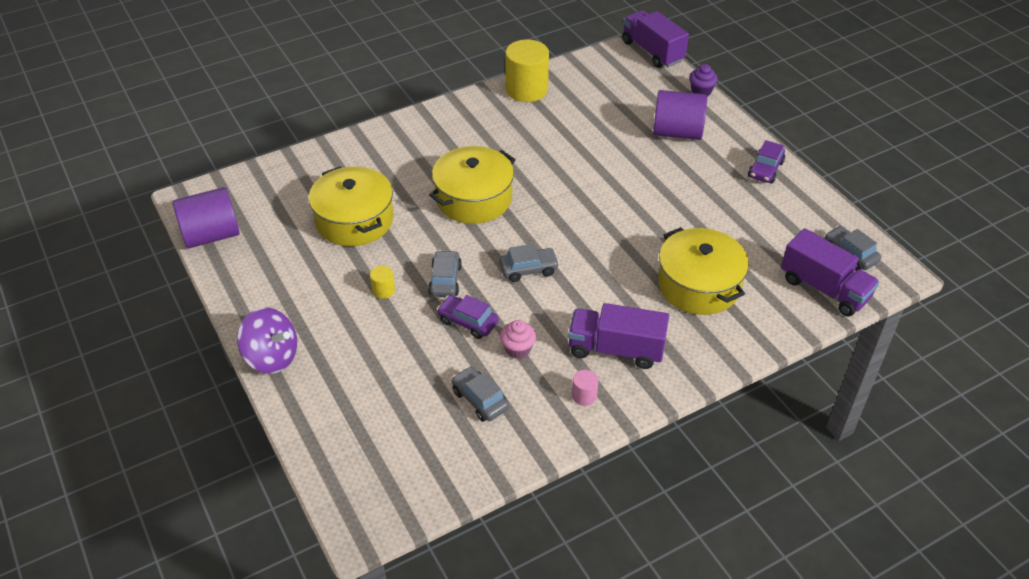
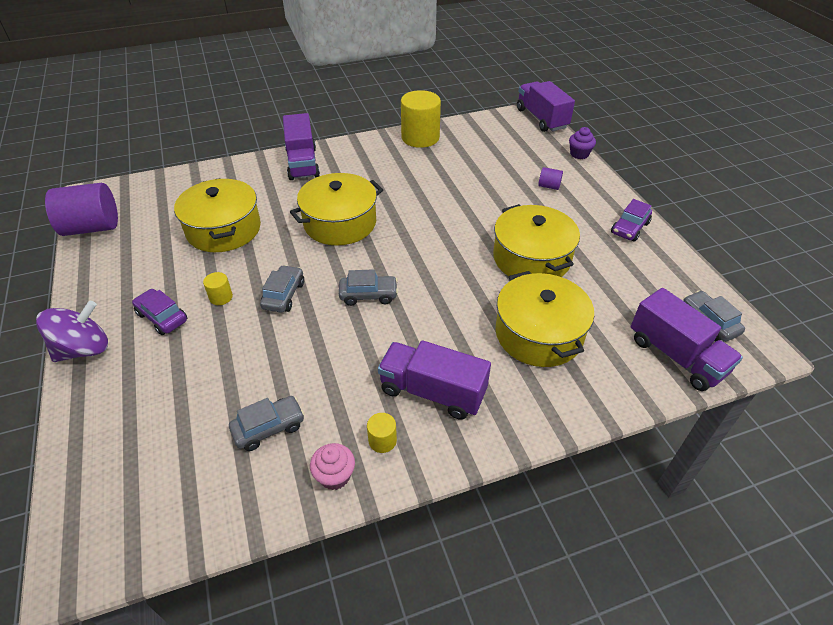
camera: 10 degrees right, 0 degrees up
purple spinning top [237,307,297,374] -> purple spinning top turned 75 degrees counterclockwise [36,301,108,362]
purple car [437,295,499,339] -> purple car moved to [132,289,187,335]
grey car [451,366,509,422] -> grey car turned 90 degrees clockwise [229,396,305,451]
pink cupcake [500,320,536,359] -> pink cupcake moved to [310,443,355,490]
pink cylinder [572,370,598,406] -> yellow cylinder [367,413,397,453]
purple cylinder [653,90,707,140] -> purple cylinder [538,167,563,190], size x0.44
none -> purple truck [283,113,320,180]
none -> yellow pot [493,204,580,277]

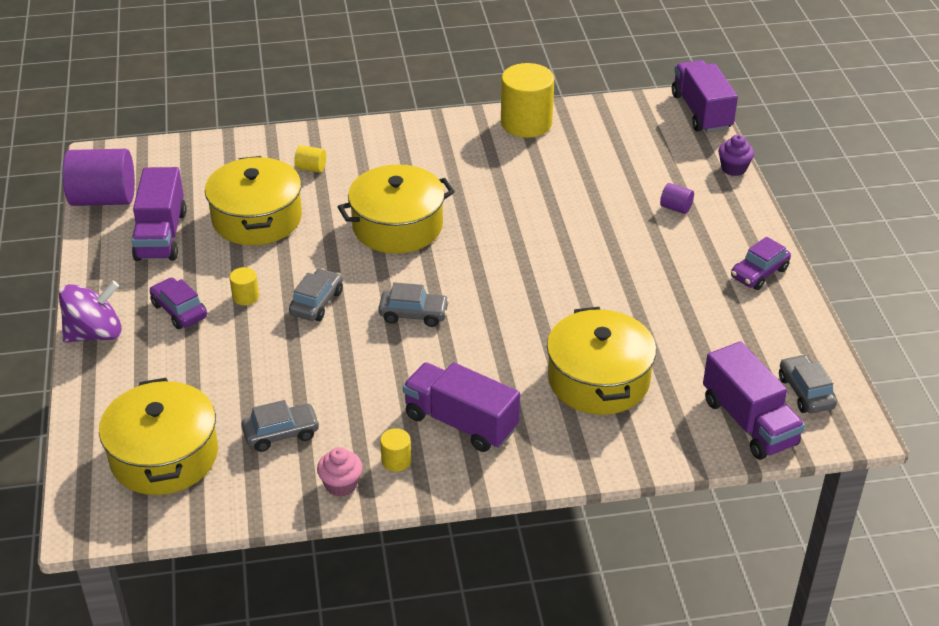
camera: 10 degrees right, 5 degrees down
purple truck [283,113,320,180] -> purple truck moved to [131,167,187,261]
yellow pot [493,204,580,277] -> yellow pot moved to [99,378,218,495]
none -> yellow cylinder [294,145,326,173]

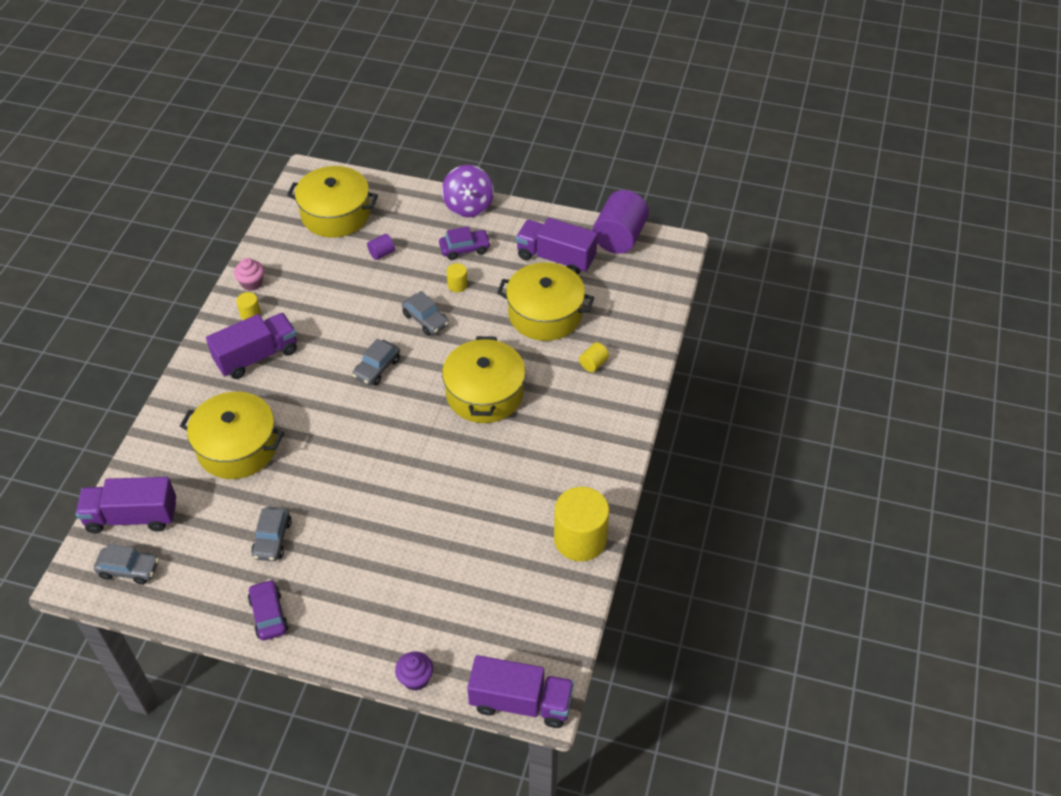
camera: 115 degrees right, 10 degrees up
grey car [242,400,320,452] -> grey car moved to [251,507,292,561]
purple cylinder [660,183,694,214] -> purple cylinder moved to [367,234,395,260]

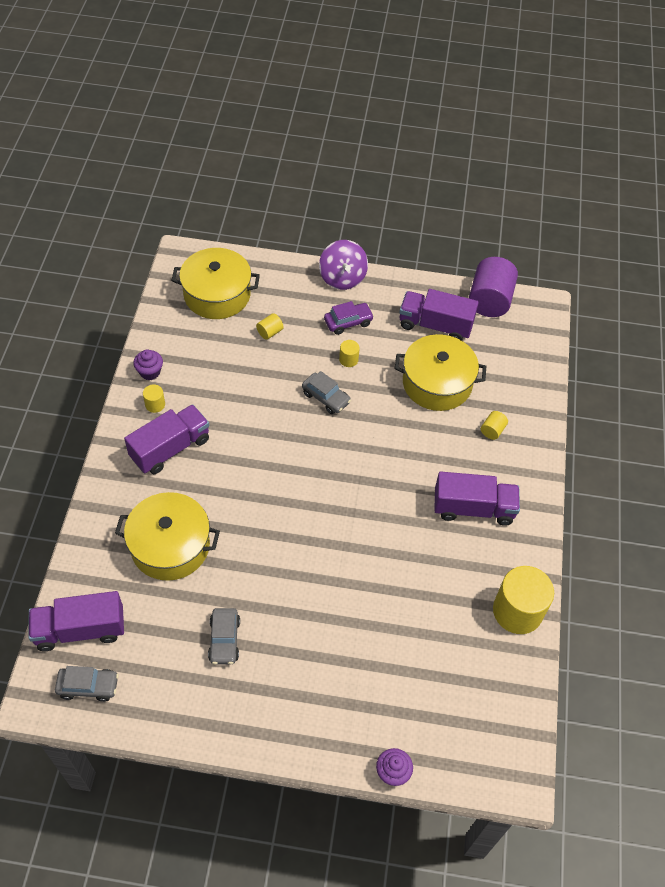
camera: 10 degrees left, 5 degrees up
pink cupcake [234,258,264,291] -> purple cupcake [133,350,163,380]
purple car [248,579,289,641] -> none
grey car [352,339,400,386] -> none
purple cylinder [367,234,395,260] -> yellow cylinder [256,313,284,340]
yellow pot [442,336,526,423] -> none
purple truck [467,655,574,728] -> purple truck moved to [434,472,520,526]

